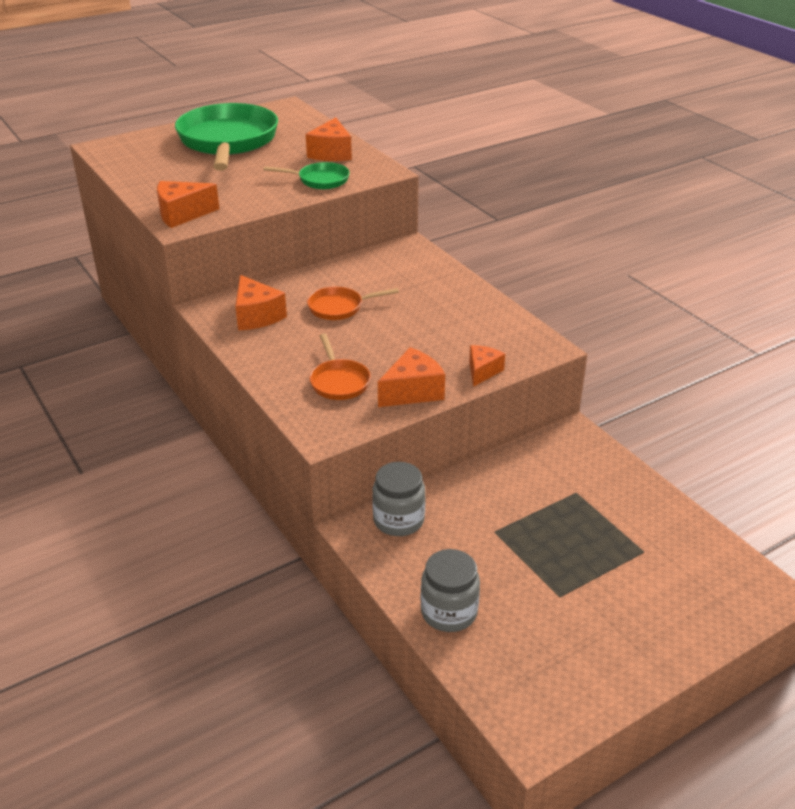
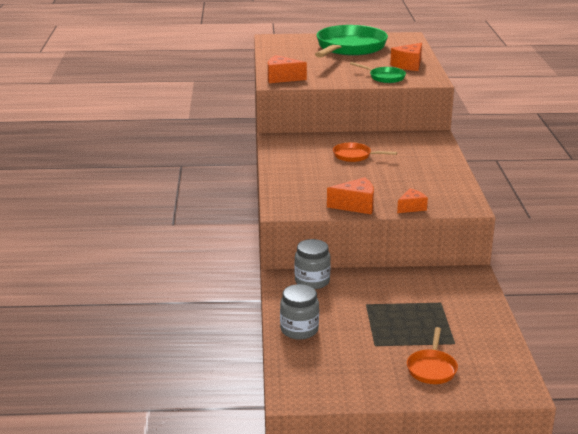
camera: 30 degrees right, 10 degrees down
orange cheese [235,275,287,331] -> none
orange pan [310,333,371,400] -> orange pan moved to [407,327,458,384]

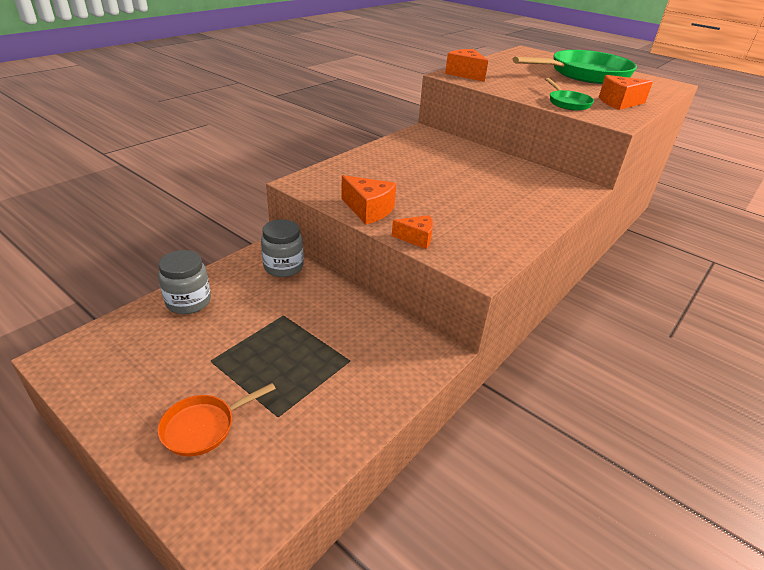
camera: 40 degrees right, 10 degrees up
orange pan [333,142,397,162] -> none

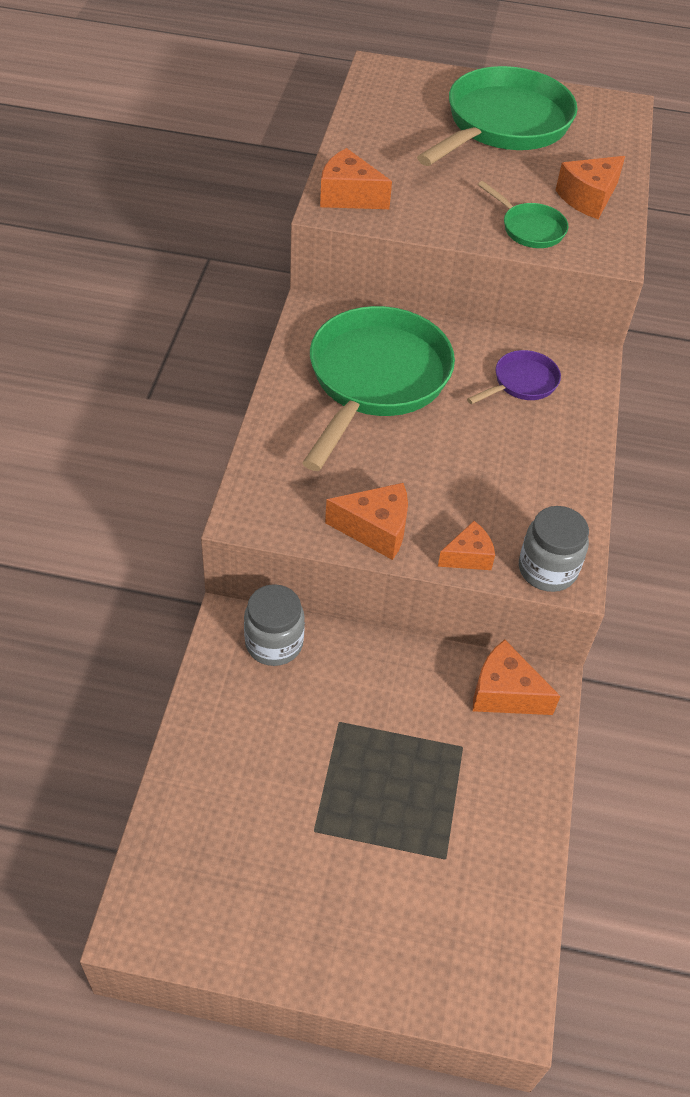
camera: 30 degrees left, 15 degrees up
grey jar [158,250,211,314] -> grey jar moved to [519,506,589,592]
orange pan [158,383,276,457] -> none
none -> green pan [302,306,455,471]
none -> purple pan [467,350,561,404]
none -> orange cheese [473,639,560,715]

